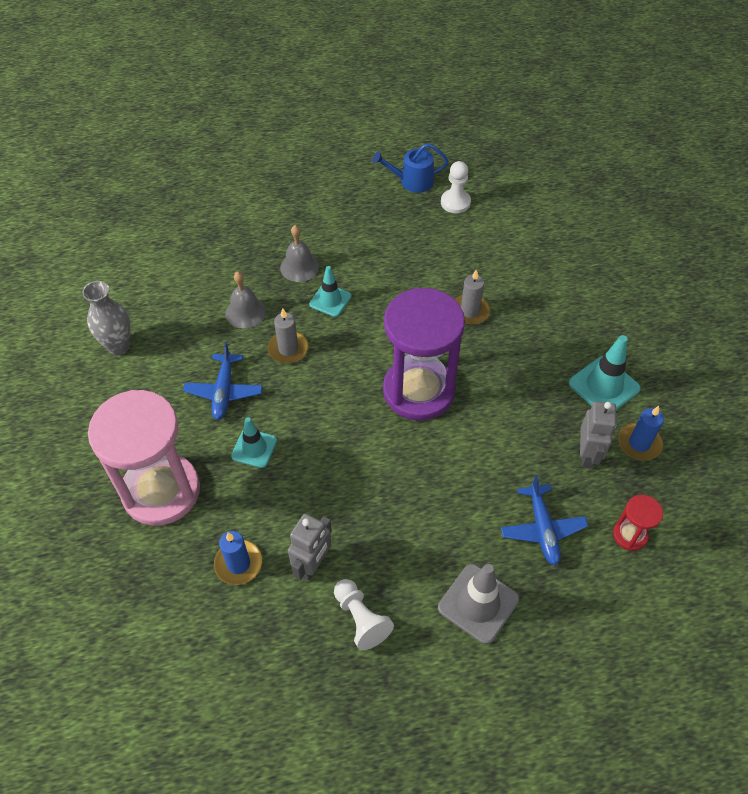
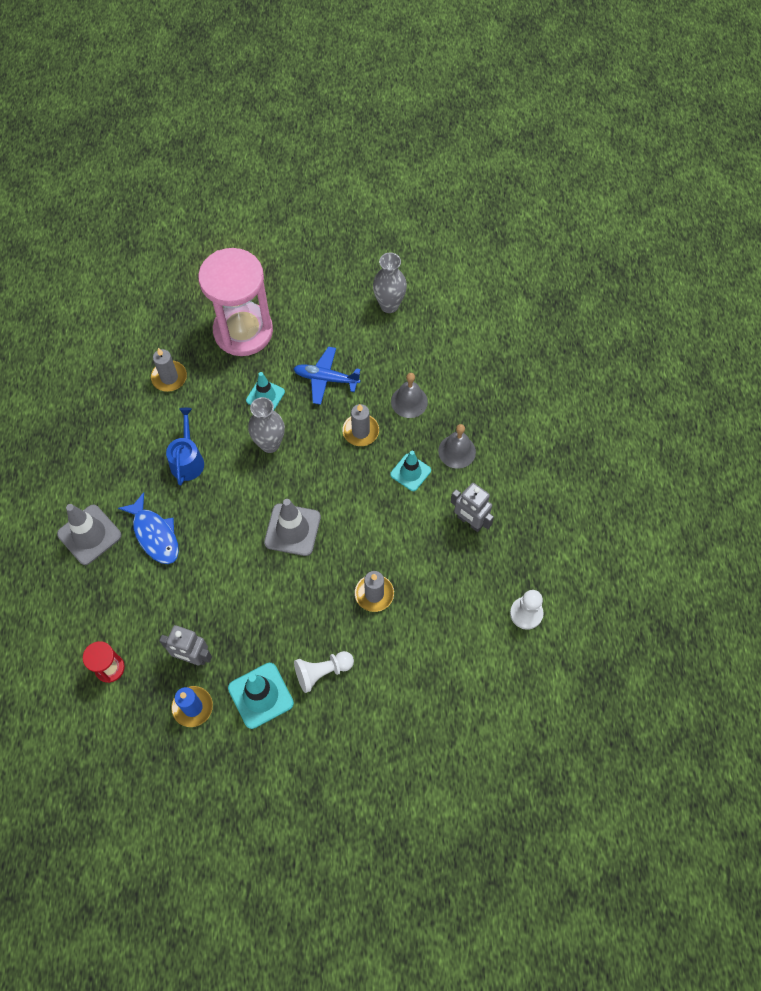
camera: 100 degrees right, 10 degrees up
blue candle [214,531,262,585] -> grey candle [151,348,187,392]
grey robot [288,514,332,581] -> grey robot moved to [451,483,494,532]
white pawn [334,579,394,650] -> white pawn moved to [294,651,354,693]
blue watering can [372,143,449,193] -> blue watering can moved to [166,408,204,486]
purple hourglass [383,288,465,421] -> grey traffic cone [264,499,321,556]
blue plane [501,475,588,566] -> none
none -> blue fish [118,492,179,564]
none -> grey vase [248,397,285,453]

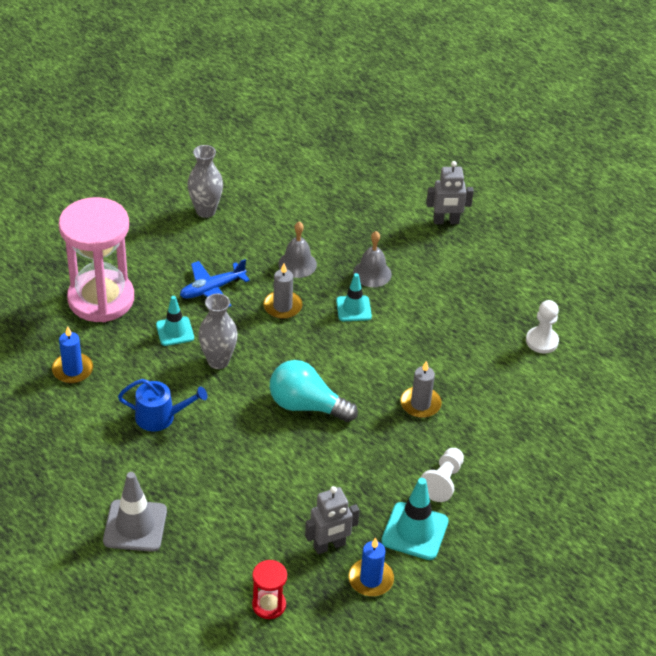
camera: 45 degrees left, 20 degrees down
blue fish [118,492,179,564] -> none
grey candle [151,348,187,392] -> blue candle [52,326,93,383]
blue watering can [166,408,204,486] -> blue watering can turned 135 degrees clockwise [118,379,208,431]
grey traffic cone [264,499,321,556] -> turquoise light bulb [270,360,358,422]
grey robot [451,483,494,532] -> grey robot moved to [426,161,474,224]

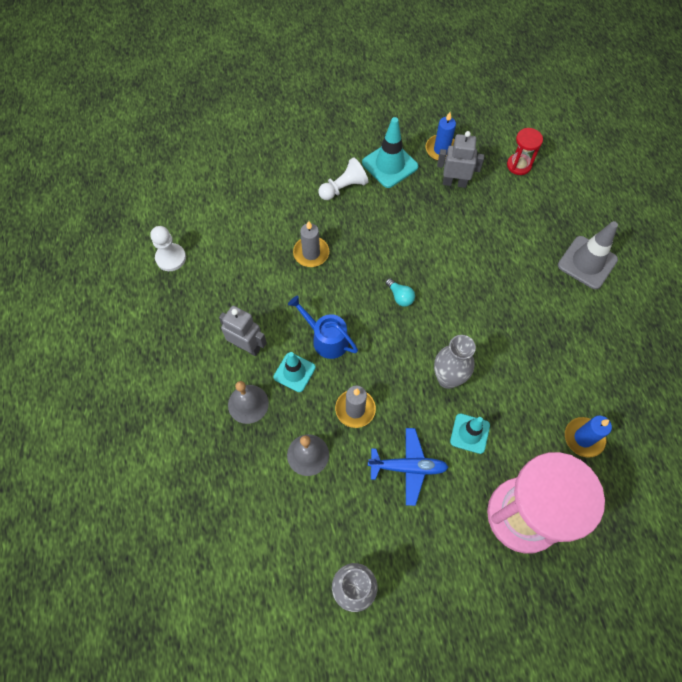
camera: 145 degrees left, 20 degrees up
blue watering can [118,379,208,431] -> blue watering can moved to [288,296,358,359]
turquoise light bulb [270,360,358,422] -> turquoise light bulb [386,278,415,307], size x0.45
grey robot [426,161,474,224] -> grey robot moved to [219,306,267,356]

